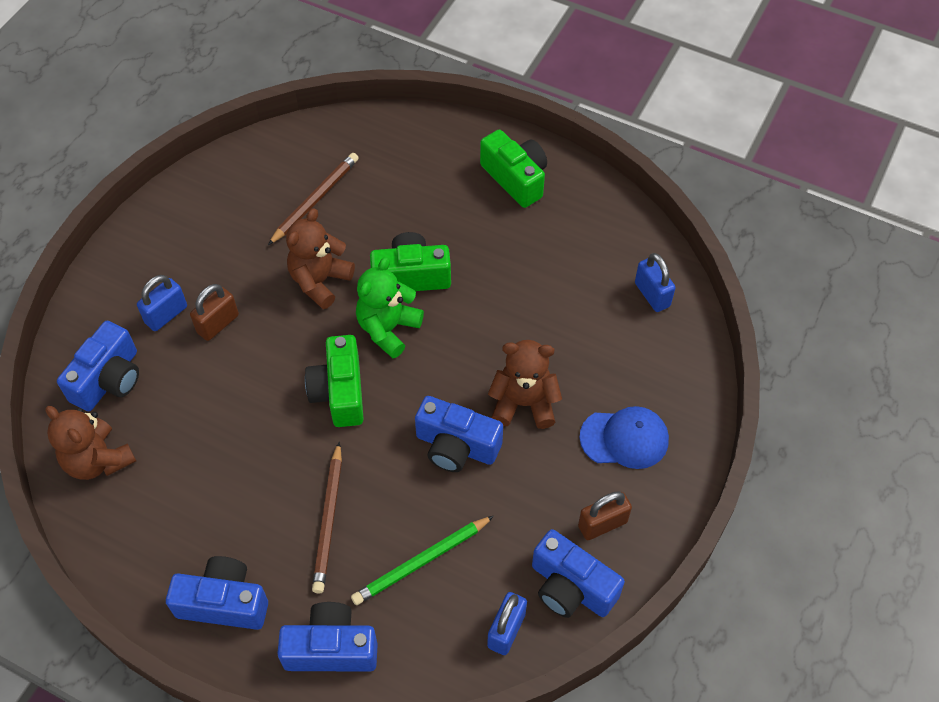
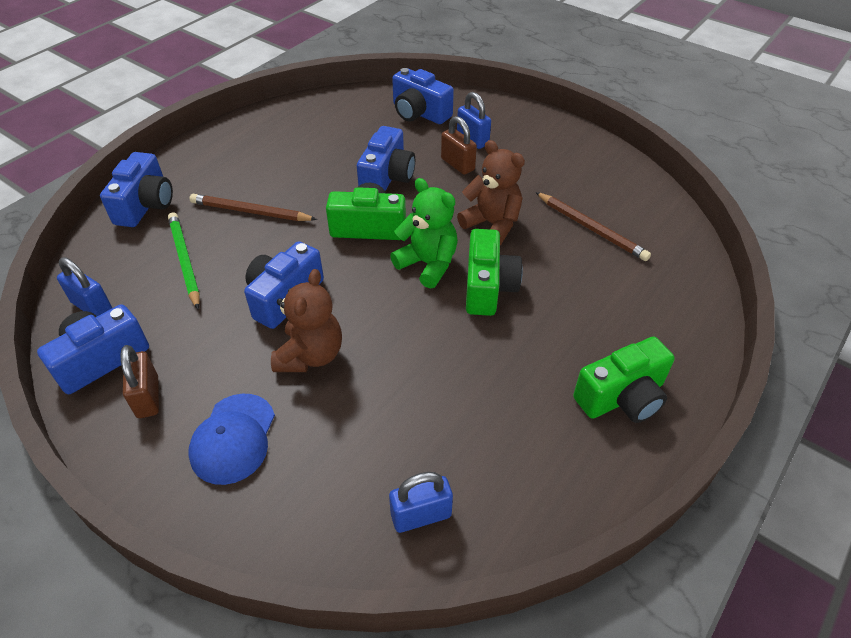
camera: 100 degrees right, 10 degrees down
brown teddy bear [45,406,136,480] -> none
blue camera [166,556,268,630] -> blue camera moved to [357,126,415,191]

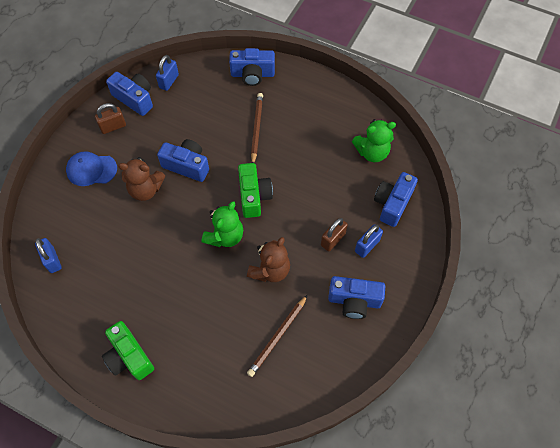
camera: 80 degrees right, 15 degrees up
green pencil [168,212,200,309] -> none
blue camera [357,126,415,191] -> blue camera moved to [328,276,385,319]
green camera [466,229,523,316] -> none
none -> green teddy bear [352,119,396,162]

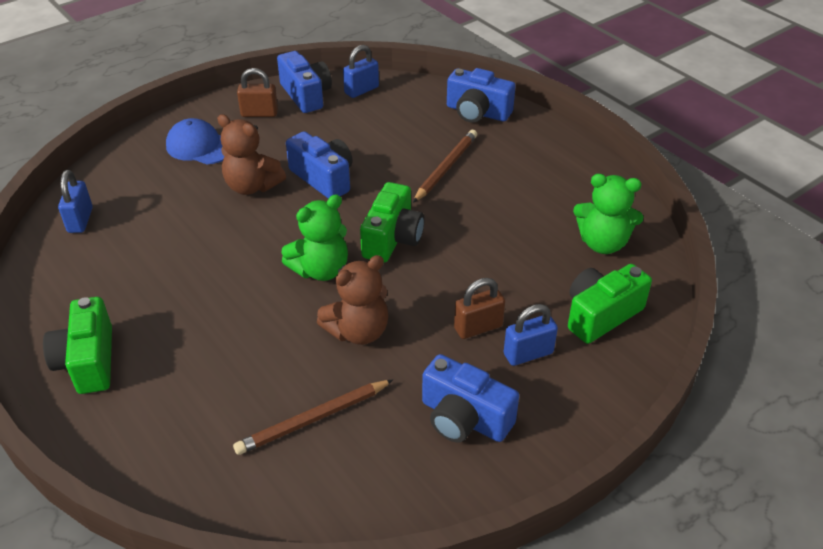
camera: 25 degrees right, 20 degrees down
blue camera [374,172,418,227] -> green camera [568,264,652,344]

